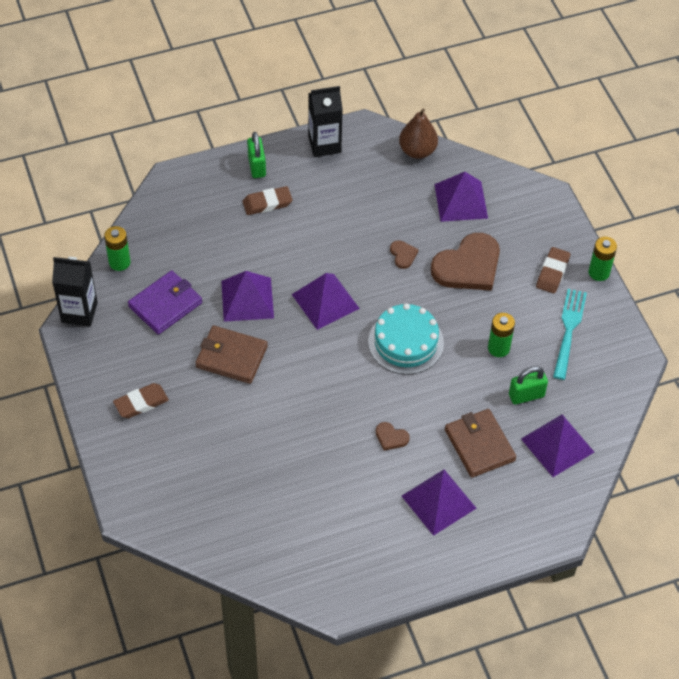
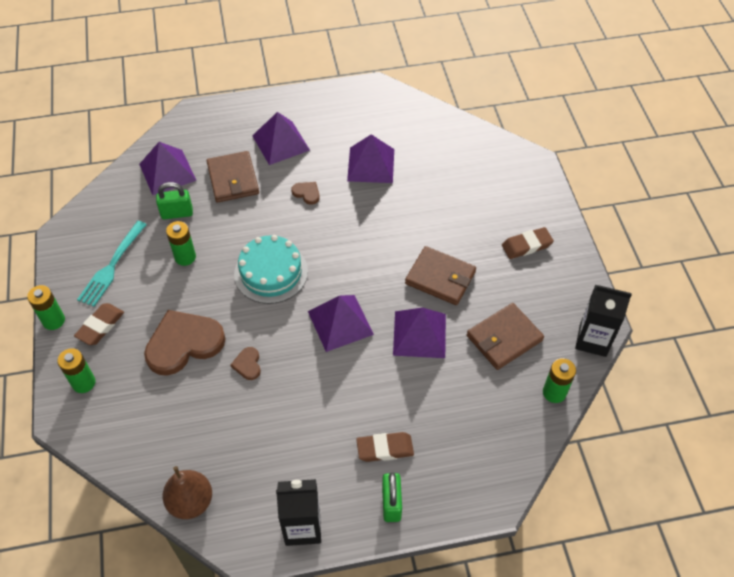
camera: 170 degrees left, 0 degrees up
purple wallet [128,270,202,335] -> brown wallet [467,303,544,370]
purple pyramid [434,172,488,222] -> purple pyramid moved to [347,134,394,183]
none -> green battery [57,348,95,393]

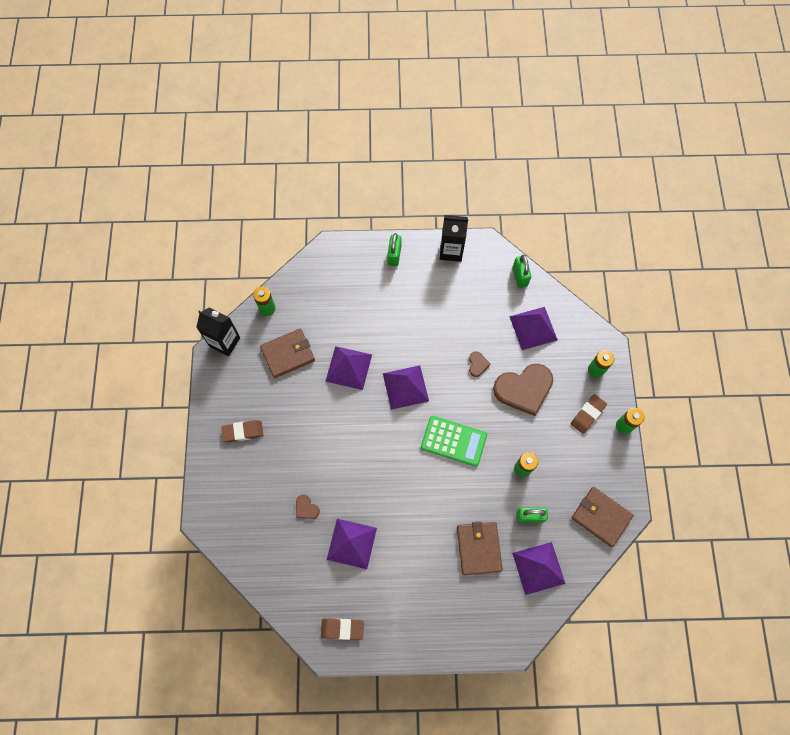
camera: 170 degrees left, 15 degrees up
turquoise fork [77,221,147,307] -> none
brown pear [163,466,212,519] -> green padlock [513,255,531,288]
turquoise cake [234,235,308,304] -> green calculator [421,416,487,467]
purple pyramid [252,112,310,165] -> purple pyramid moved to [509,307,558,350]
brown heart [291,182,320,205] -> brown heart moved to [296,494,320,519]
brown eraser [356,432,414,462] -> brown eraser moved to [321,619,364,640]
brown wallet [405,246,476,305] -> brown wallet moved to [572,487,634,547]

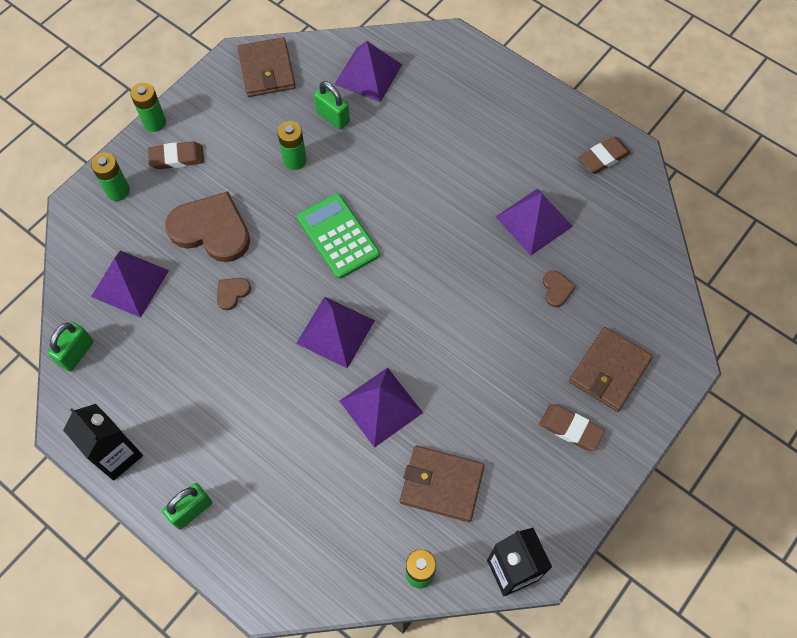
camera: 140 degrees left, 5 degrees down
brown eraser [321,619,364,640] -> brown eraser turned 75 degrees counterclockwise [578,136,631,174]
brown wallet [457,521,503,575] -> brown wallet moved to [569,327,653,412]

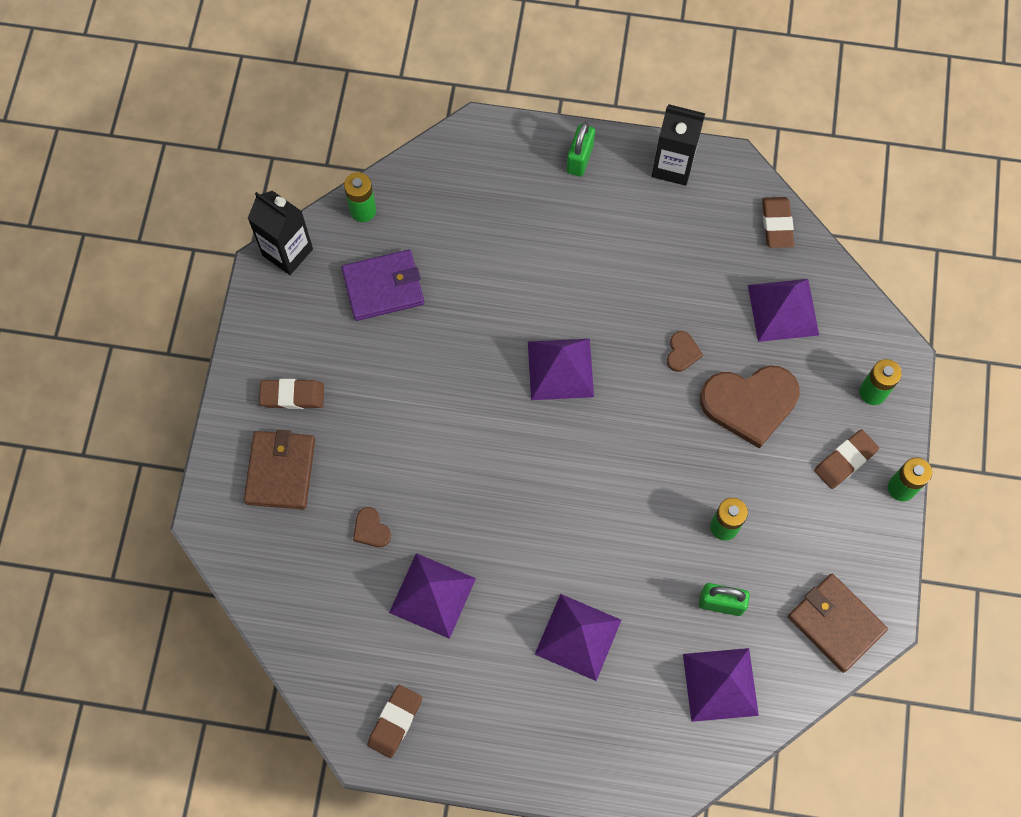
camera: 150 degrees right, 5 degrees up
green padlock [48,322,93,372] -> brown eraser [762,197,794,248]
green calculator [297,194,380,279] -> none
purple pyramid [340,367,423,448] -> purple pyramid moved to [535,594,621,681]
brown wallet [400,446,485,522] -> purple wallet [342,250,424,321]

